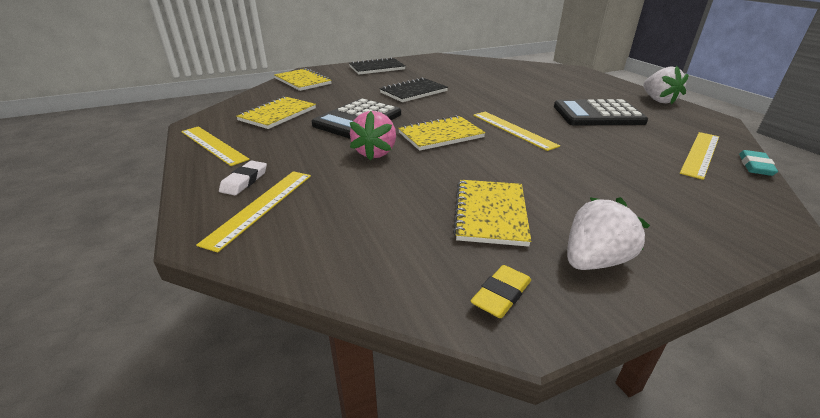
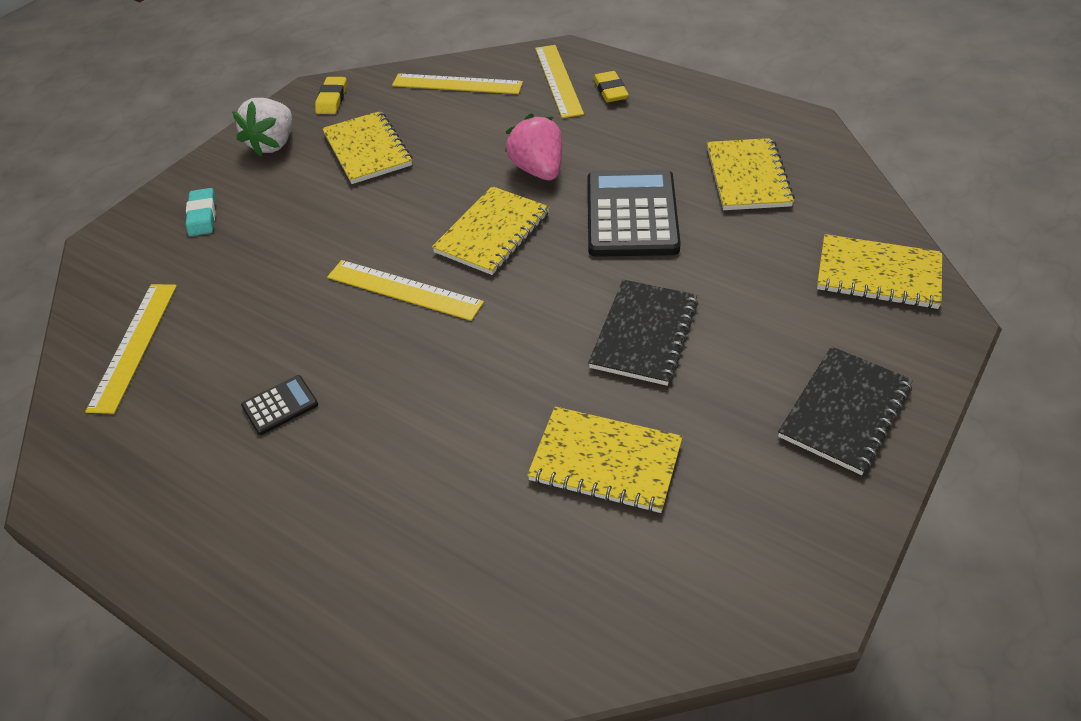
camera: 150 degrees right, 15 degrees up
yellow ruler [181,126,249,166] -> yellow ruler moved to [392,74,523,94]
white eraser [219,161,267,195] -> yellow eraser [593,71,629,102]
black calculator [554,99,648,126] -> black calculator [241,375,318,435], size x0.45
white strawberry [643,66,689,105] -> none
turquoise eraser [739,150,778,176] -> turquoise eraser moved to [186,188,216,236]
none -> yellow notebook [527,407,683,513]

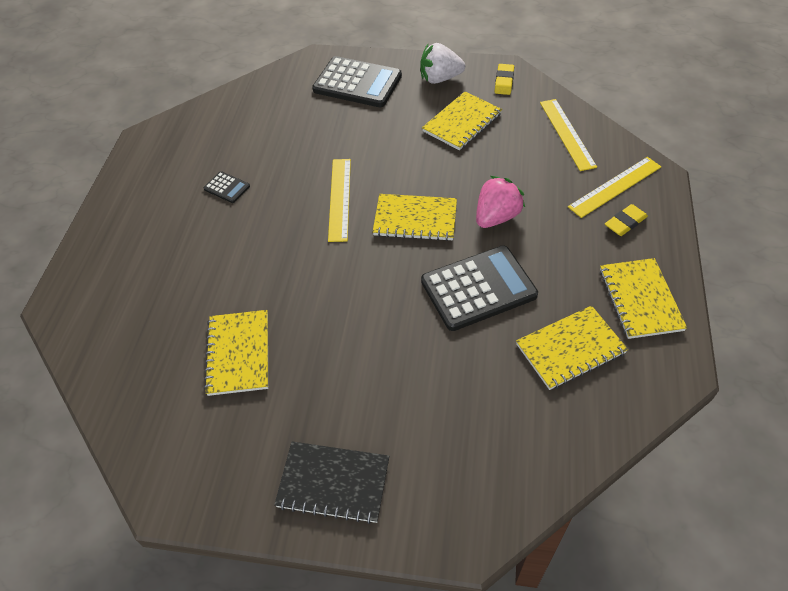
camera: 65 degrees right, 5 degrees up
yellow ruler [85,284,177,414] -> none
turquoise eraser [186,188,216,236] -> black calculator [312,56,402,107]
yellow eraser [315,77,347,114] -> yellow eraser turned 60 degrees counterclockwise [495,64,514,95]
black notebook [588,280,698,386] -> none
yellow notebook [817,234,942,309] -> yellow notebook moved to [600,258,687,339]

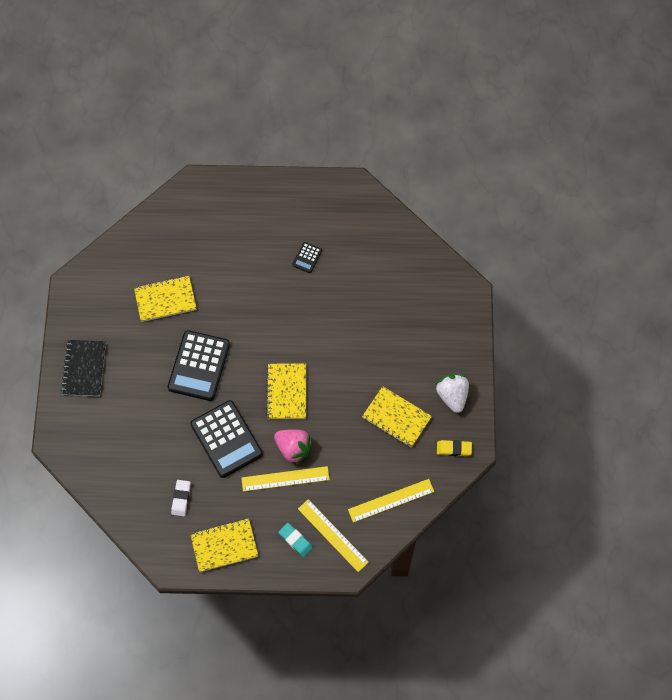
camera: 80 degrees right, 15 degrees up
black calculator [312,56,402,107] -> black calculator moved to [168,330,230,401]
yellow ruler [328,159,351,242] -> yellow ruler moved to [241,466,330,491]
yellow notebook [516,306,628,390] -> white eraser [171,480,191,516]
yellow eraser [605,204,648,236] -> turquoise eraser [278,523,313,557]

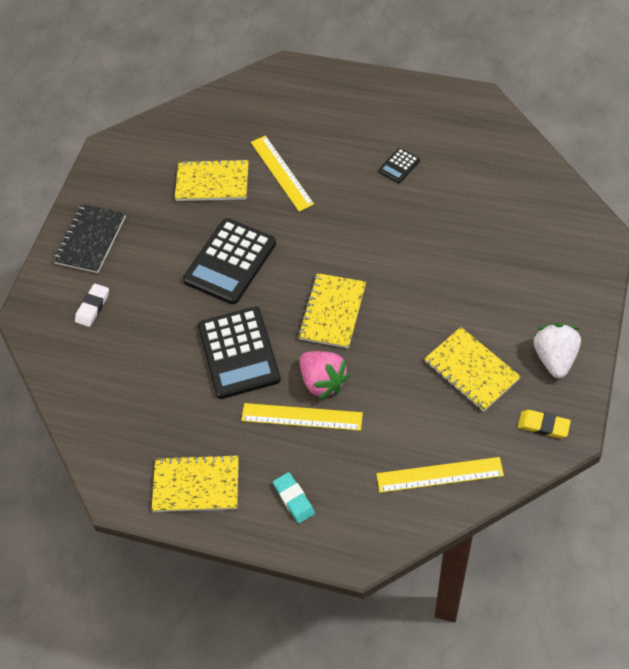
camera: 20 degrees right, 10 degrees down
white eraser [171,480,191,516] -> white eraser moved to [75,284,109,327]
yellow ruler [298,499,369,572] -> yellow ruler moved to [251,135,314,212]

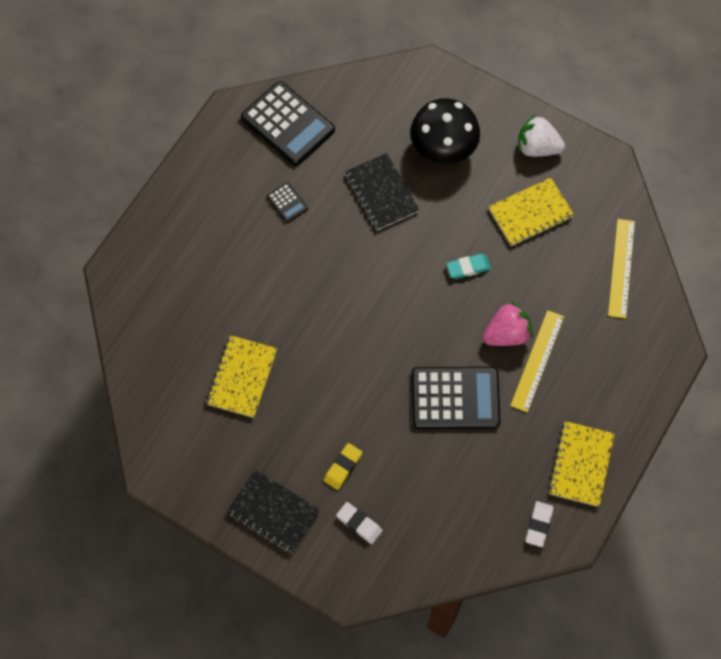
camera: 80 degrees left, 10 degrees up
black calculator [183,218,276,304] -> black calculator moved to [241,81,335,166]
yellow ruler [251,135,314,212] -> none
turquoise eraser [273,472,315,524] -> turquoise eraser moved to [446,254,491,279]
yellow notebook [298,273,366,349] -> none
yellow eraser [518,410,571,438] -> yellow eraser moved to [324,443,362,490]
none -> black notebook [345,153,419,231]
none -> black mushroom [410,98,480,164]
none -> white eraser [525,501,554,547]

